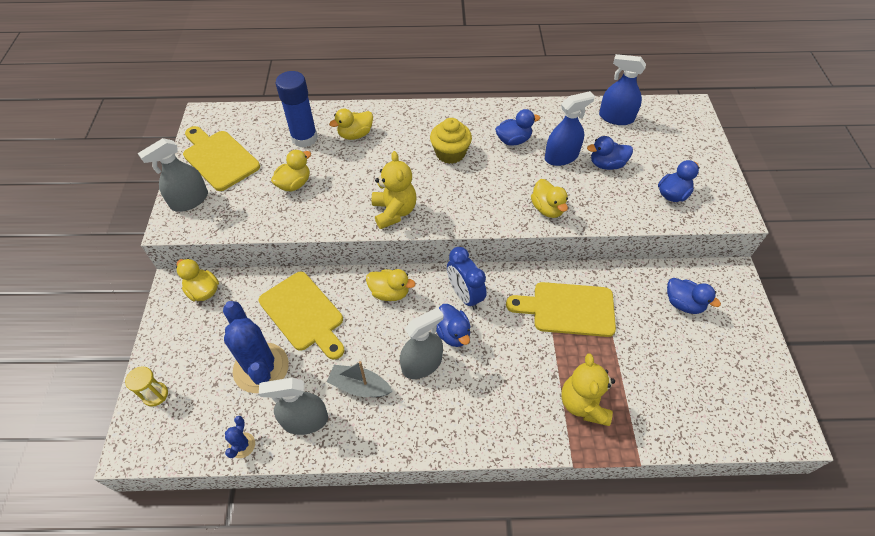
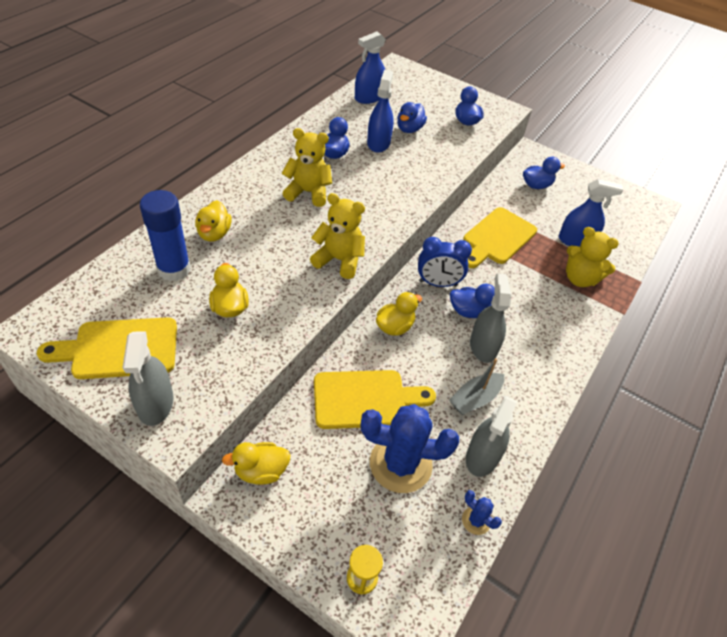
camera: 60 degrees left, 5 degrees down
yellow cupcake [430,118,472,164] -> yellow teddy bear [282,128,332,207]
yellow duck [531,179,568,218] -> none
none -> blue spray bottle [559,179,623,246]

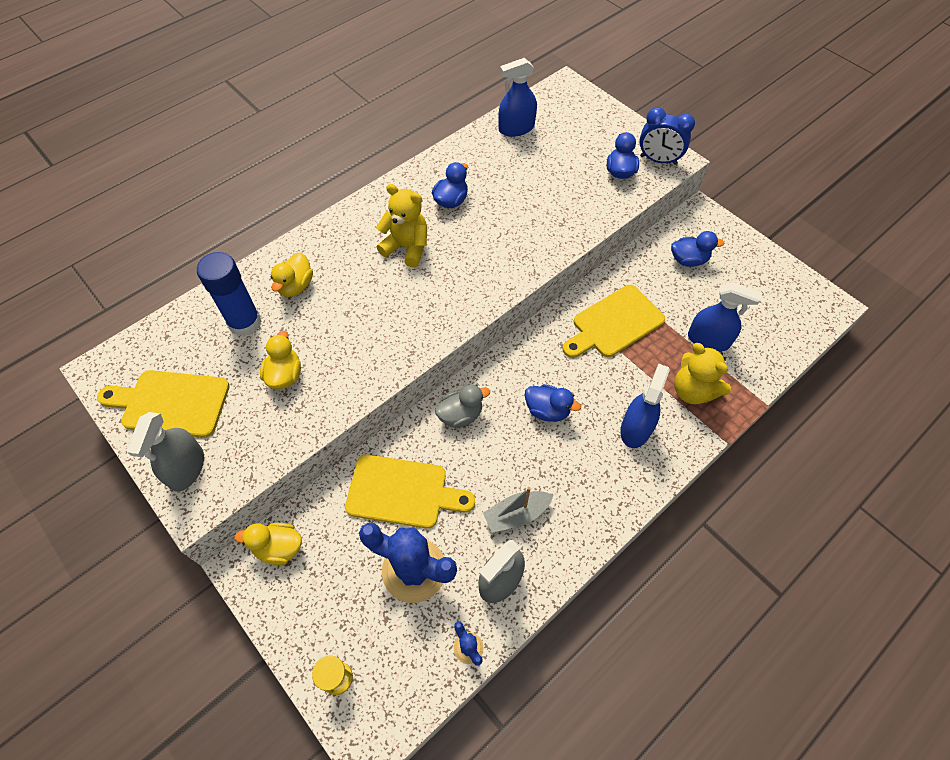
camera: 20 degrees right, 10 degrees up
yellow teddy bear [310,193,365,279] -> none
blue spray bottle [367,70,394,153] -> blue spray bottle moved to [620,364,670,448]
yellow duck [376,292,422,336] -> grey duck [435,384,490,428]
blue duck [397,102,427,133] -> none
blue clock [418,237,472,287] -> blue clock moved to [639,107,695,165]
grey spray bottle [470,273,511,363] -> none

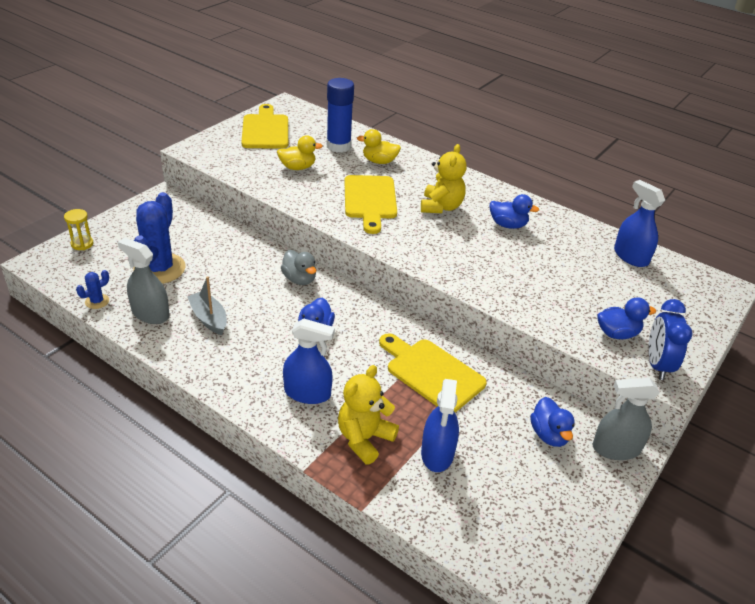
camera: 75 degrees right, 20 degrees down
grey spray bottle [127,412,204,491] -> grey spray bottle moved to [593,378,660,460]
yellow duck [234,523,302,565] -> none
yellow cutting board [345,455,475,529] -> yellow cutting board moved to [345,175,397,234]

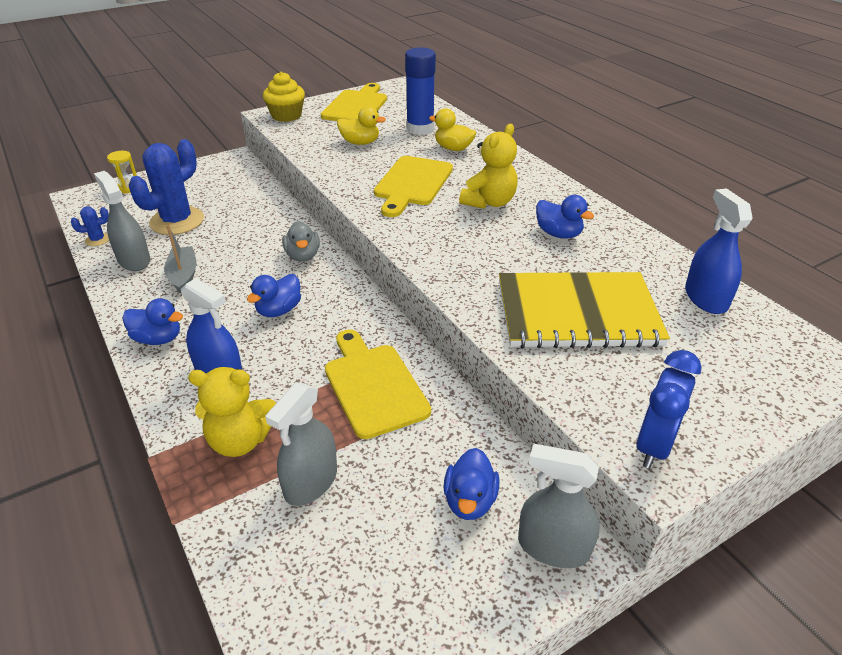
camera: 25 degrees right, 0 degrees up
yellow teddy bear [338,365,399,465] -> yellow teddy bear turned 150 degrees counterclockwise [188,367,276,457]
blue spray bottle [421,379,459,472] -> grey spray bottle [265,382,337,506]
blue duck [597,297,656,339] -> blue duck moved to [122,298,183,345]
none -> yellow cupcake [263,72,305,122]
none -> yellow notebook [499,272,670,348]

